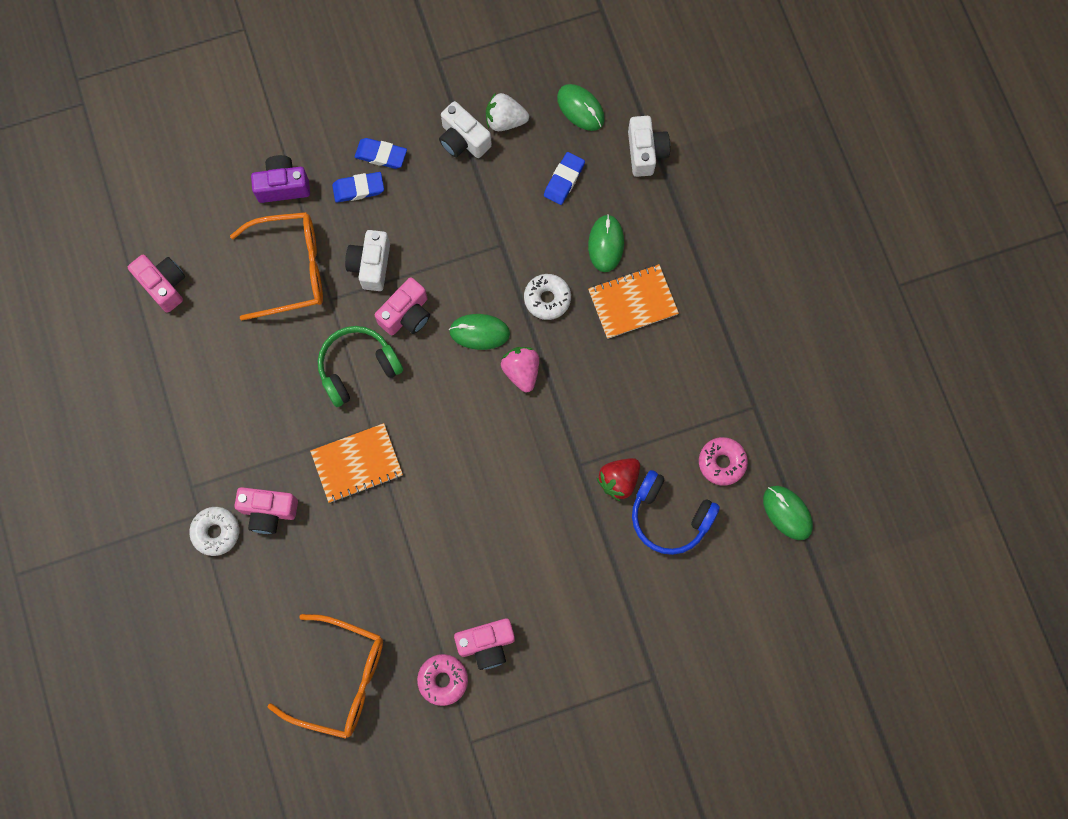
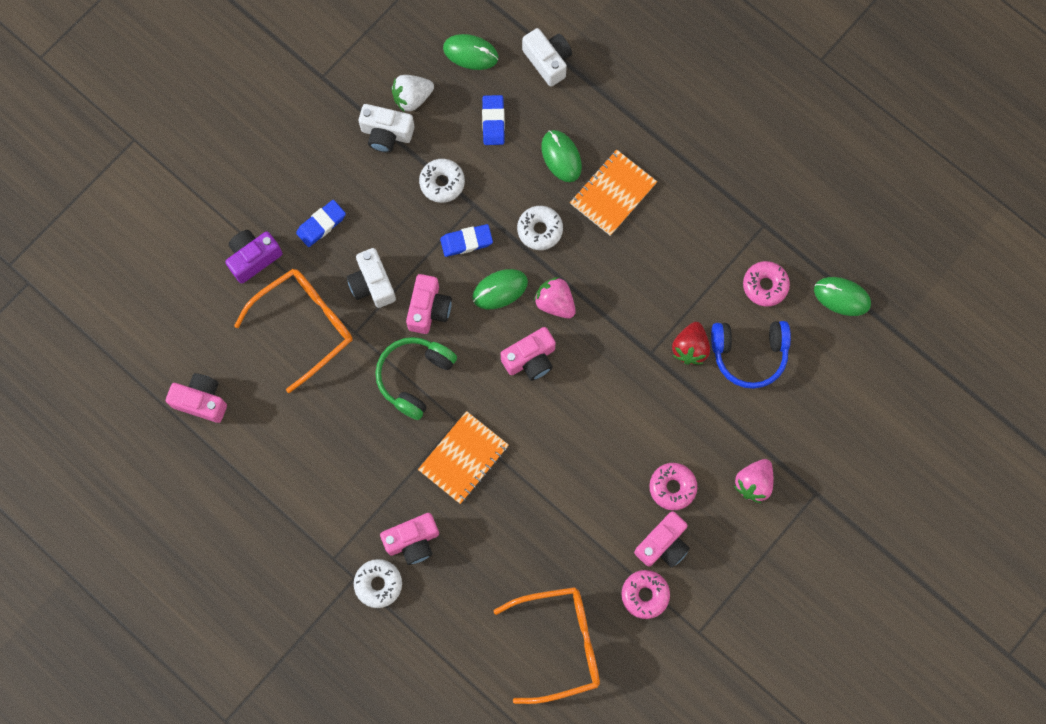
camera: 30 degrees left, 0 degrees up
blue eraser [355,138,407,169] -> blue eraser moved to [440,224,493,257]
none -> white donut [419,159,465,203]
none -> pink camera [501,327,556,381]
none -> pink donut [649,463,697,510]
none -> pink strawberry [734,459,773,503]

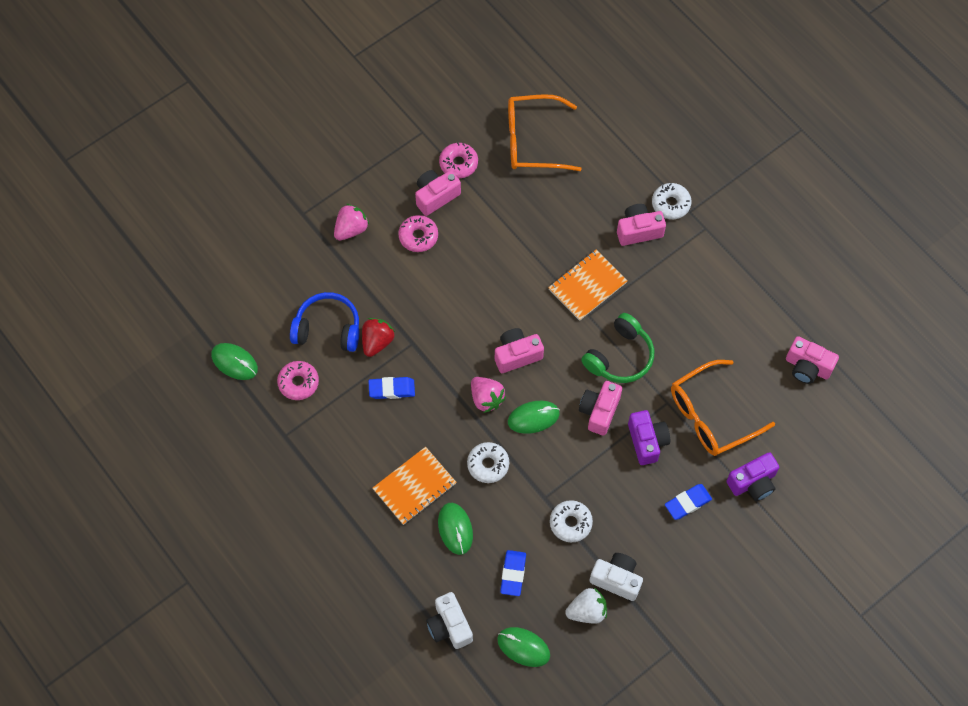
camera: 170 degrees left, 10 degrees down
white camera [347,248,396,308] -> purple camera [628,410,670,465]
blue eraser [440,224,493,257] -> blue eraser moved to [369,377,415,399]

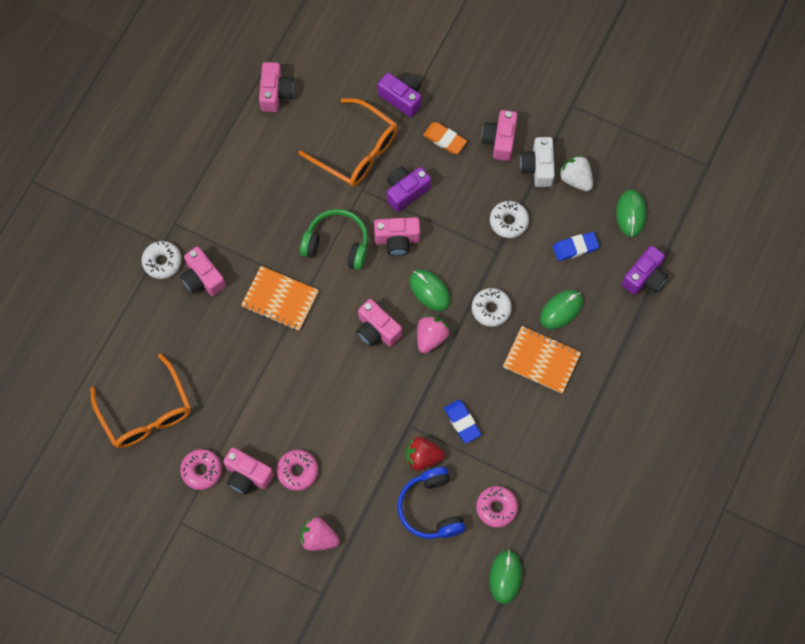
camera: 115 degrees left, 5 degrees up
white camera [426,592,473,649] -> purple camera [622,246,668,295]
blue eraser [665,484,712,520] -> orange eraser [423,122,467,154]
none -> pink camera [482,110,518,161]

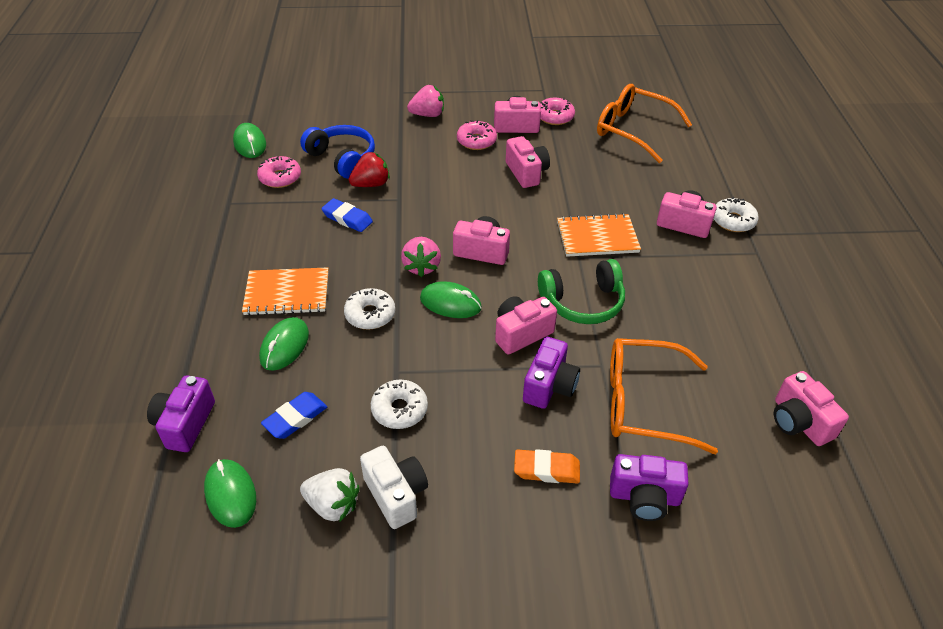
camera: 150 degrees right, 25 degrees down
pink camera [482,110,518,161] -> pink camera moved to [506,136,550,188]

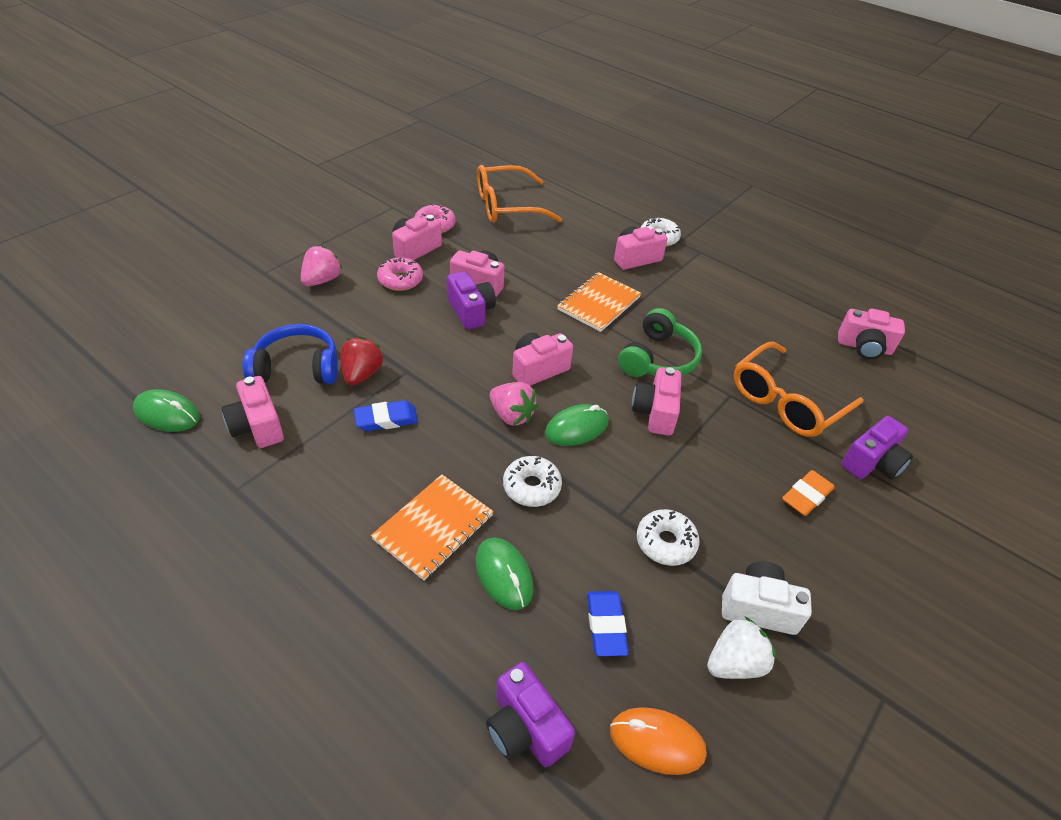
camera: 50 degrees left, 0 degrees up
green mouse [204,459,256,528] -> orange mouse [610,707,707,775]
pink donut [257,156,301,188] -> pink camera [222,376,284,448]
purple camera [523,337,580,409] -> purple camera moved to [447,271,496,330]

